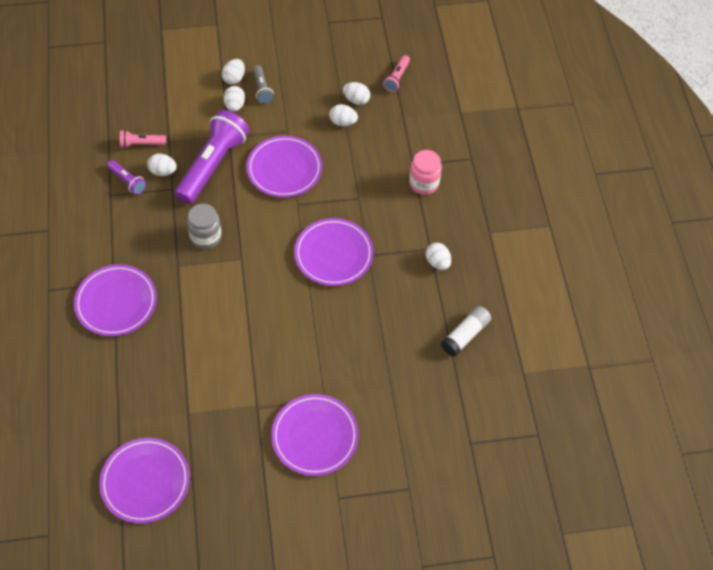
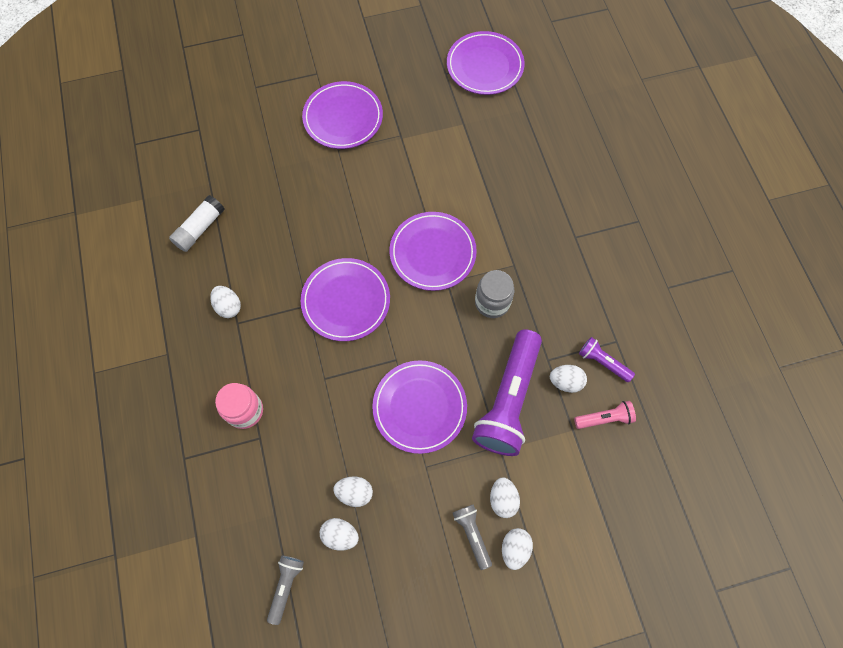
camera: 175 degrees right, 10 degrees up
purple plate [74,264,157,336] -> purple plate moved to [389,212,477,291]
pink flashlight [383,55,410,92] -> grey flashlight [267,556,304,625]

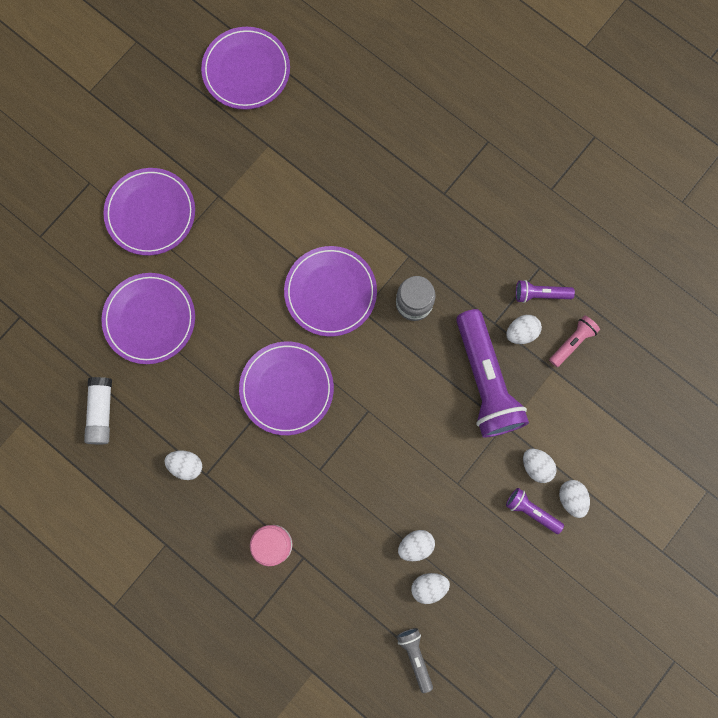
camera: 35 degrees left, 10 degrees up
purple plate [372,360,467,454] -> purple plate moved to [101,273,195,364]
grey flashlight [453,504,492,570] -> purple flashlight [506,488,564,534]

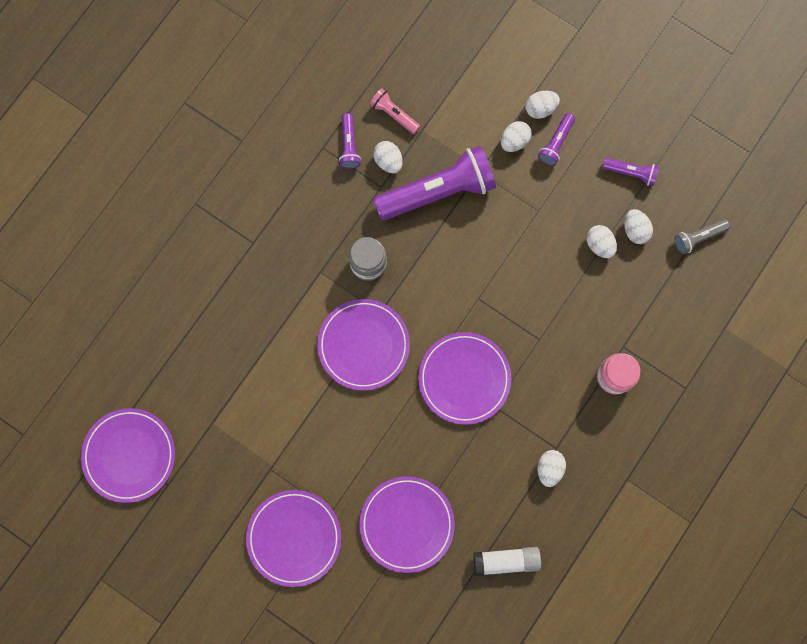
camera: 95 degrees left, 0 degrees up
none -> purple flashlight [602,158,659,186]

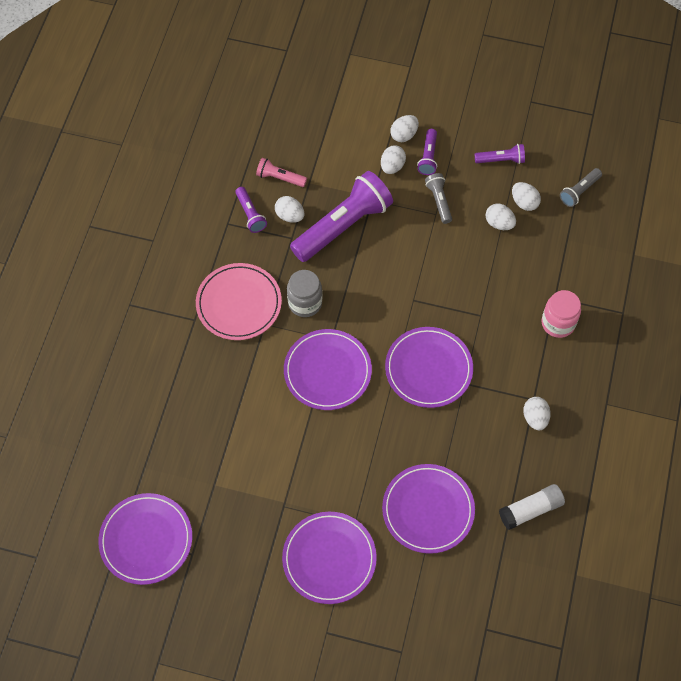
camera: 20 degrees left, 15 degrees down
none -> pink plate [196,263,282,340]
none -> grey flashlight [425,173,452,224]

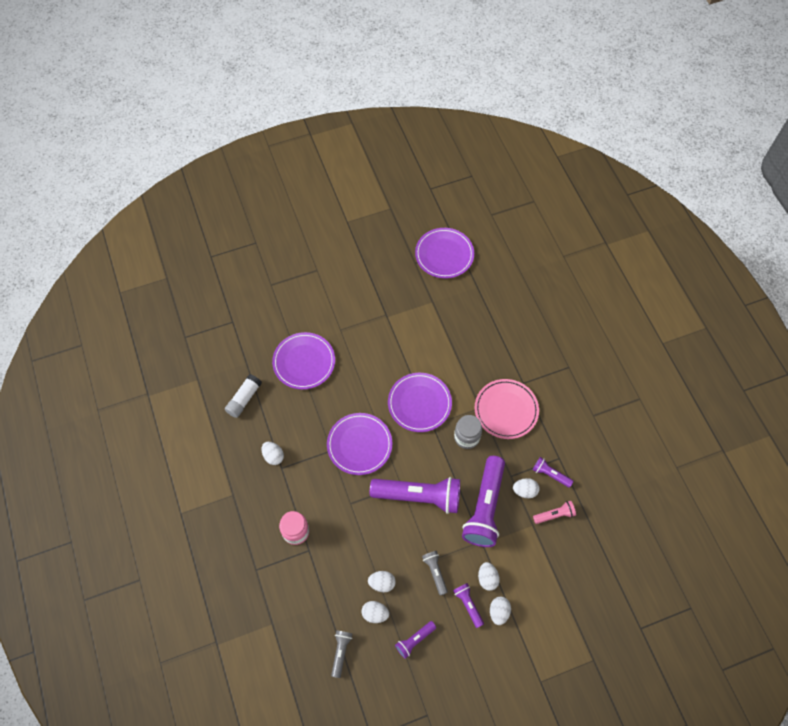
camera: 145 degrees right, 0 degrees up
purple plate [282,512,377,604] -> none
grey flashlight [425,173,452,224] -> grey flashlight turned 150 degrees counterclockwise [422,551,448,596]
none -> purple flashlight [370,477,460,514]

